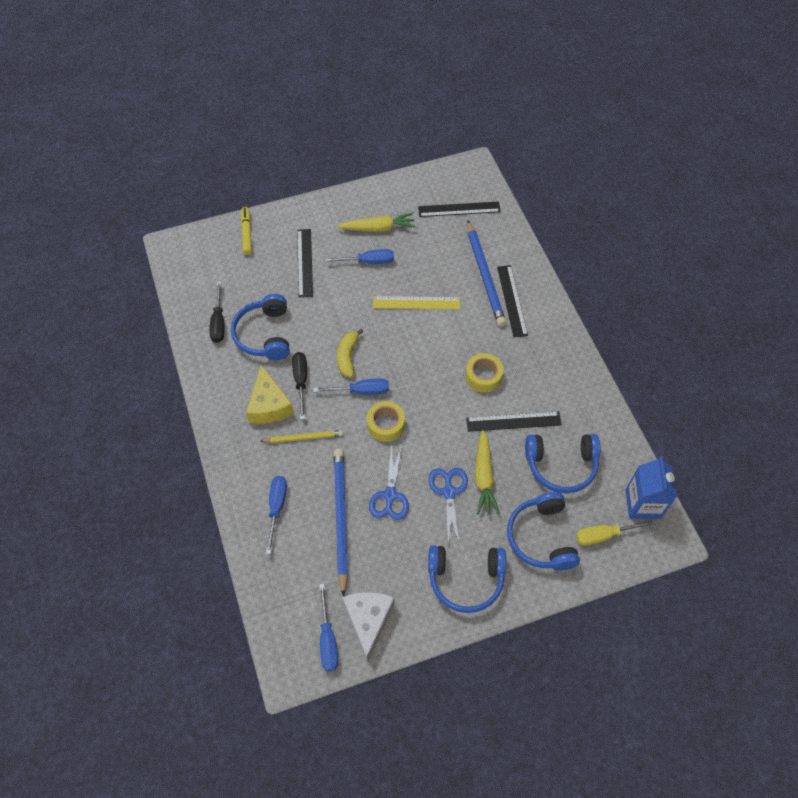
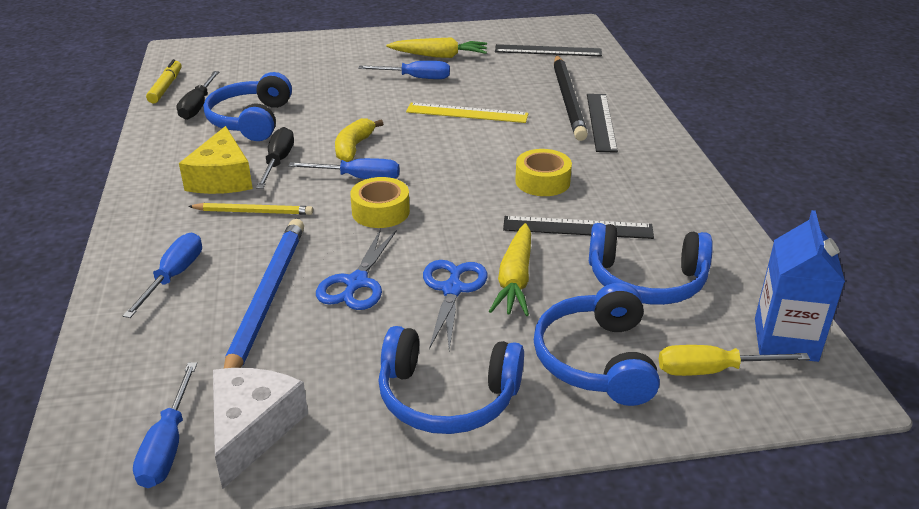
camera: 10 degrees right, 25 degrees down
yellow marker [241,207,252,255] -> yellow marker moved to [146,59,182,103]
black ruler [297,229,313,297] -> none
blue pencil [467,221,506,326] -> black pencil [554,55,588,141]

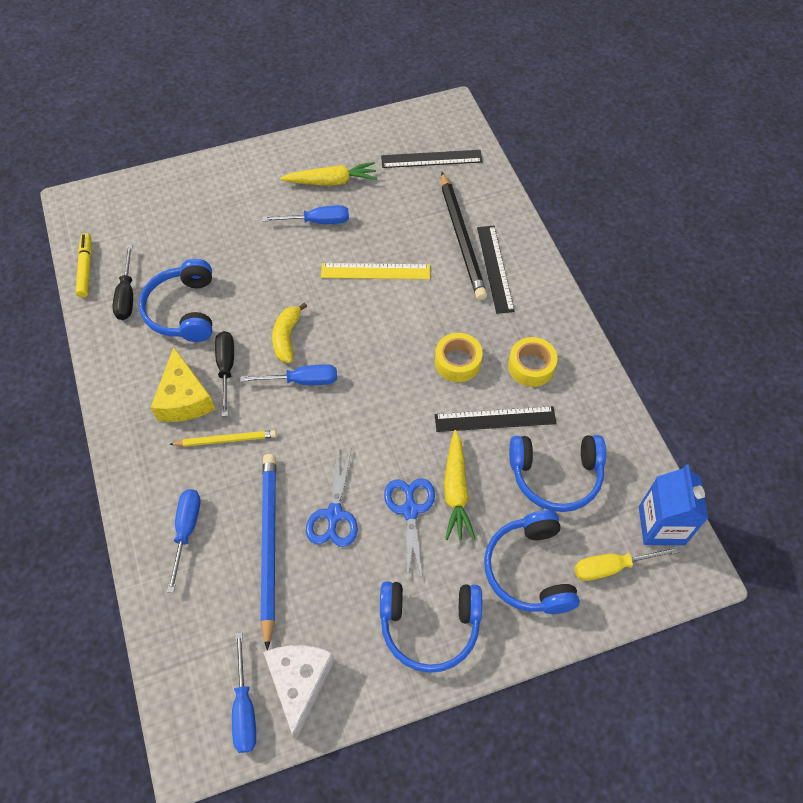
camera: 10 degrees left, 25 degrees up
yellow tape [350,177,410,228] -> yellow tape moved to [508,337,557,387]

